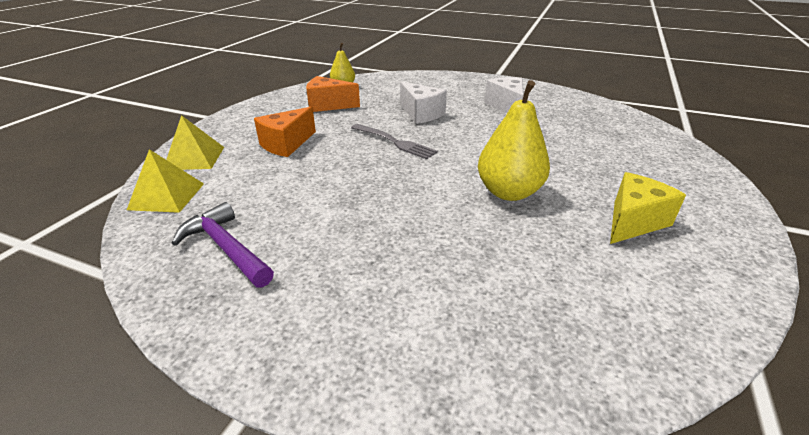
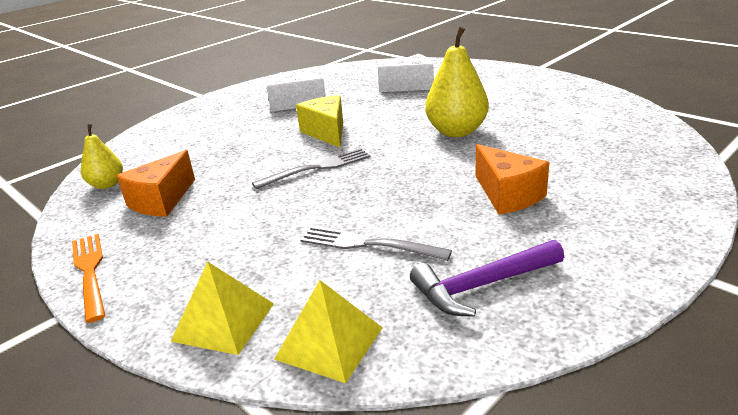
camera: 65 degrees left, 5 degrees down
orange cheese [254,107,316,157] -> orange cheese moved to [475,144,550,215]
white cheese [400,82,447,124] -> white cheese moved to [378,54,434,92]
yellow cheese [610,172,686,244] -> yellow cheese moved to [296,95,343,148]
none -> orange fork [72,234,105,323]
none -> grey fork [300,226,452,261]

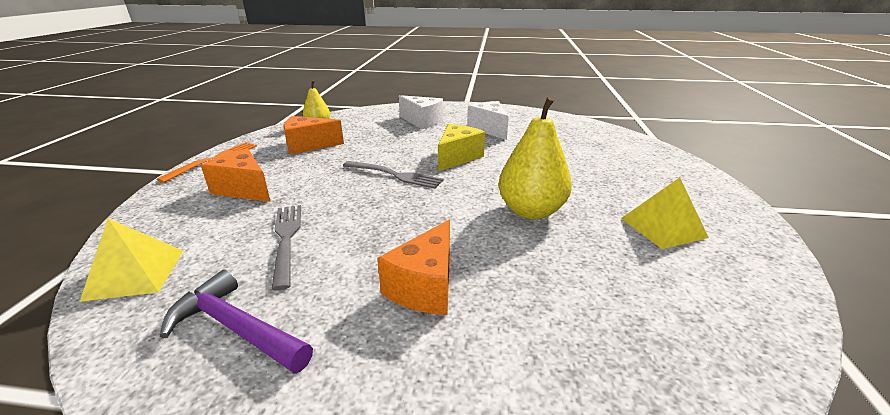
camera: 50 degrees right, 0 degrees up
yellow pyramid [170,262,274,355] -> yellow pyramid moved to [621,177,709,249]
white cheese [378,54,434,92] -> white cheese moved to [399,95,443,129]
none -> orange cheese [201,149,271,202]

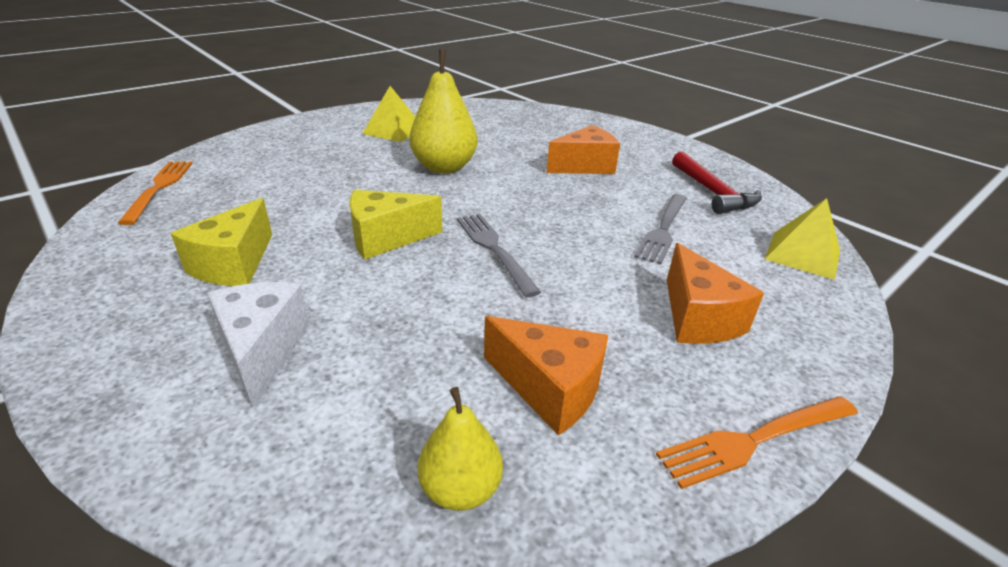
camera: 140 degrees left, 5 degrees up
purple hammer [160,269,313,373] -> red hammer [672,152,762,214]
white cheese [467,101,509,140] -> yellow cheese [171,198,272,286]
none -> orange fork [118,161,193,225]

